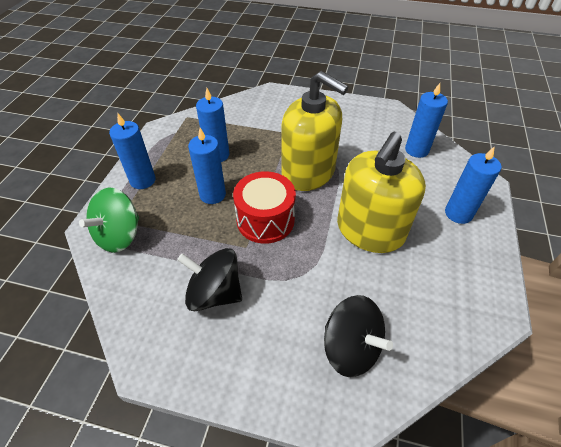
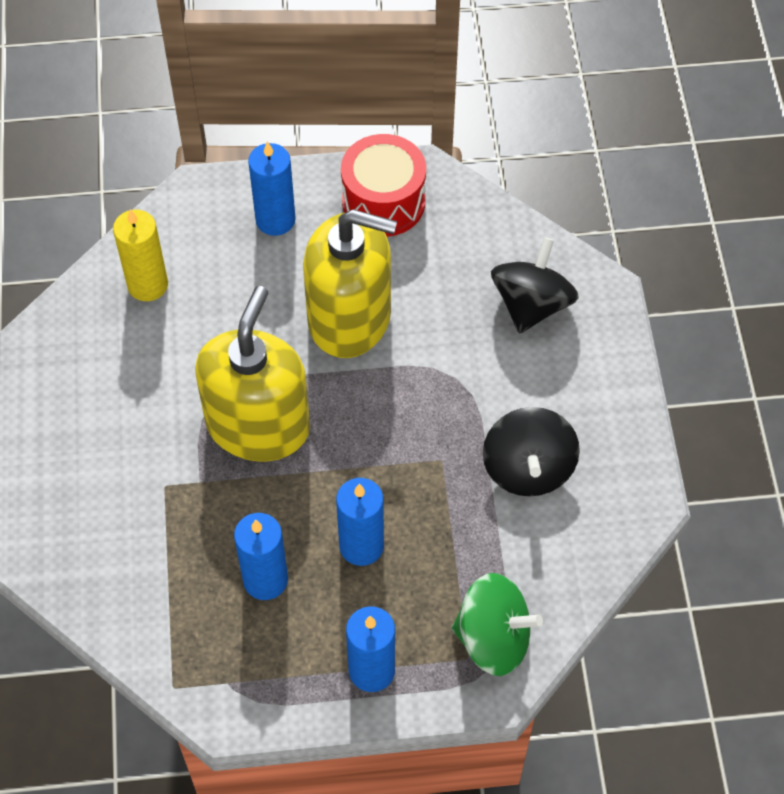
camera: 110 degrees left, 10 degrees up
red drum [233,171,296,244] -> red drum moved to [341,134,426,237]
blue candle [405,83,448,158] -> yellow candle [113,209,168,301]

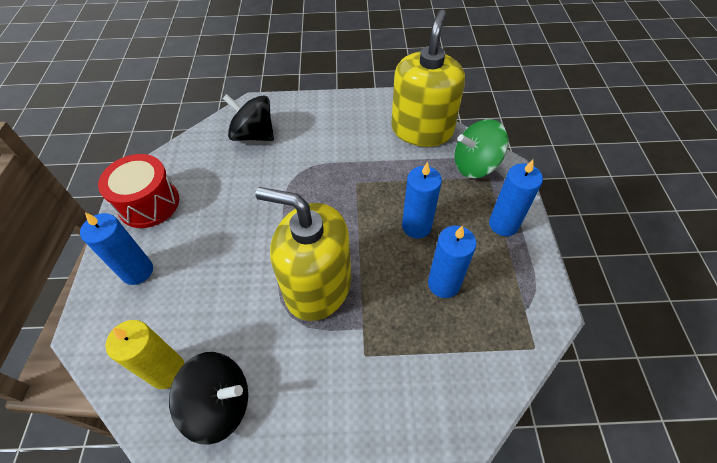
camera: 85 degrees left, 5 degrees down
yellow soap dispenser [303,209,397,358] -> yellow soap dispenser moved to [391,10,465,147]
green spinning top [452,573,543,676] -> green spinning top turned 120 degrees counterclockwise [454,119,508,178]
black spinning top [483,407,580,496] -> black spinning top moved to [169,352,248,445]

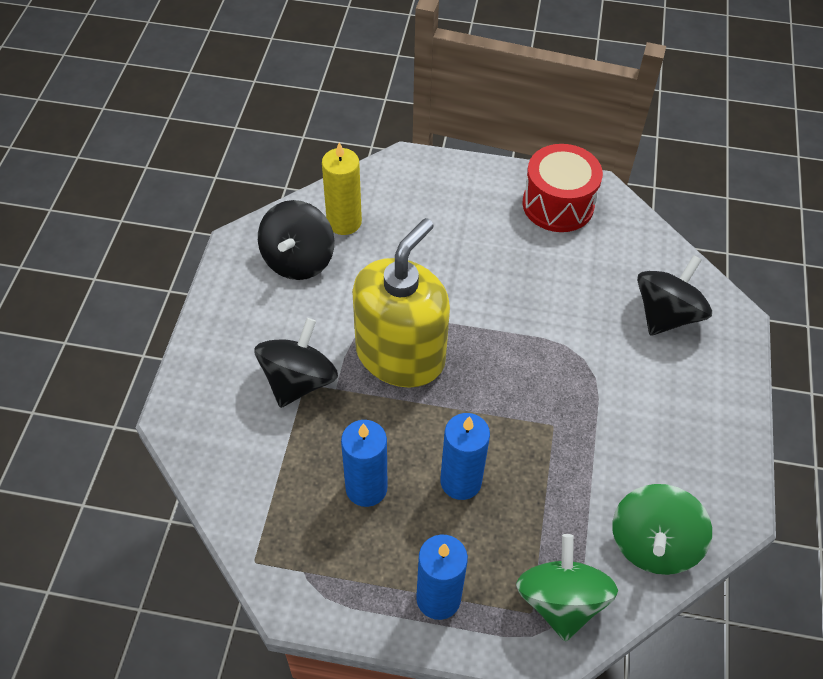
camera: 100 degrees right, 0 degrees up
blue candle [80,212,153,285] -> none
yellow soap dispenser [391,10,465,147] -> green spinning top [612,484,712,575]
none -> black spinning top [254,318,338,408]

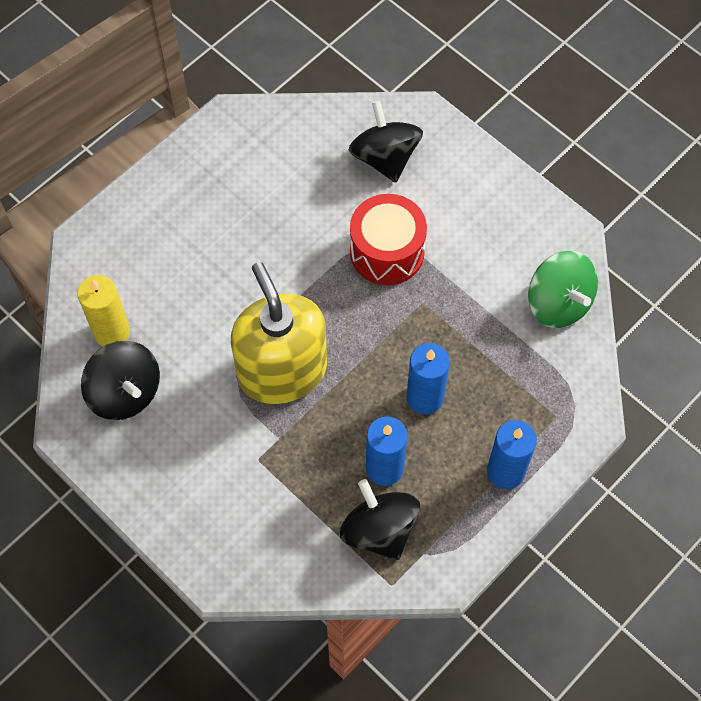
camera: 55 degrees left, 10 degrees up
black spinning top [254,318,338,408] -> black spinning top moved to [340,479,420,560]
green spinning top [516,534,618,642] -> none
red drum [522,144,603,232] -> red drum moved to [350,194,427,285]

